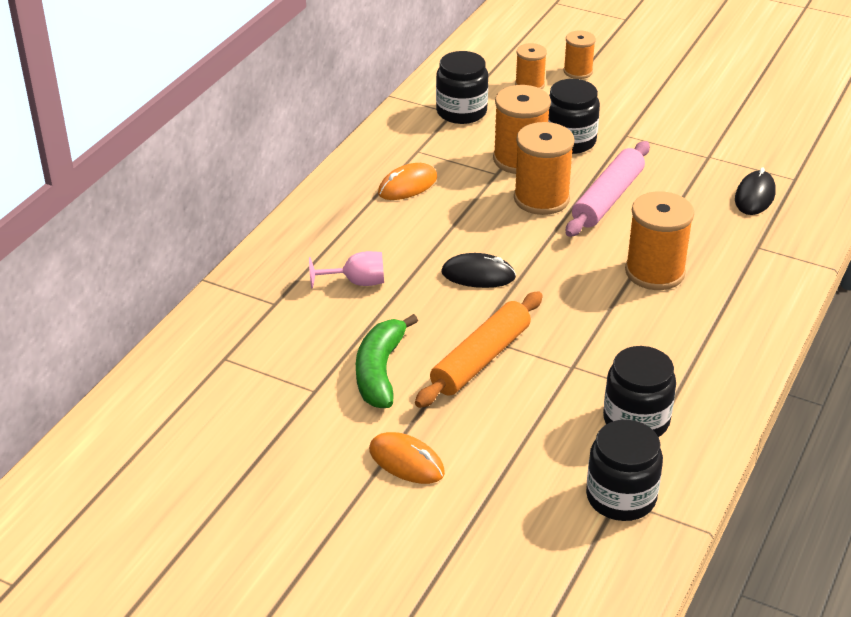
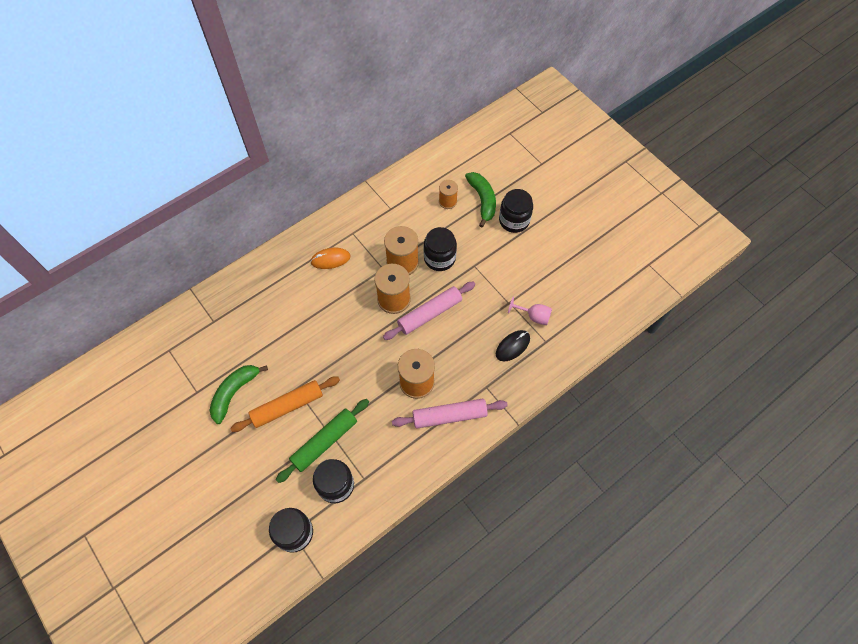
camera: 25 degrees right, 25 degrees up
pink goblet [309,251,384,288] -> pink goblet moved to [508,297,552,325]
orange mouse [369,432,445,484] -> none
black jar [436,51,488,124] -> black jar moved to [499,189,533,233]
black mouse [441,253,516,288] -> none
orange spool [563,31,596,79] -> green banana [465,172,496,227]
none -> green rolling pin [276,399,369,483]
none -> pink rolling pin [392,399,508,428]

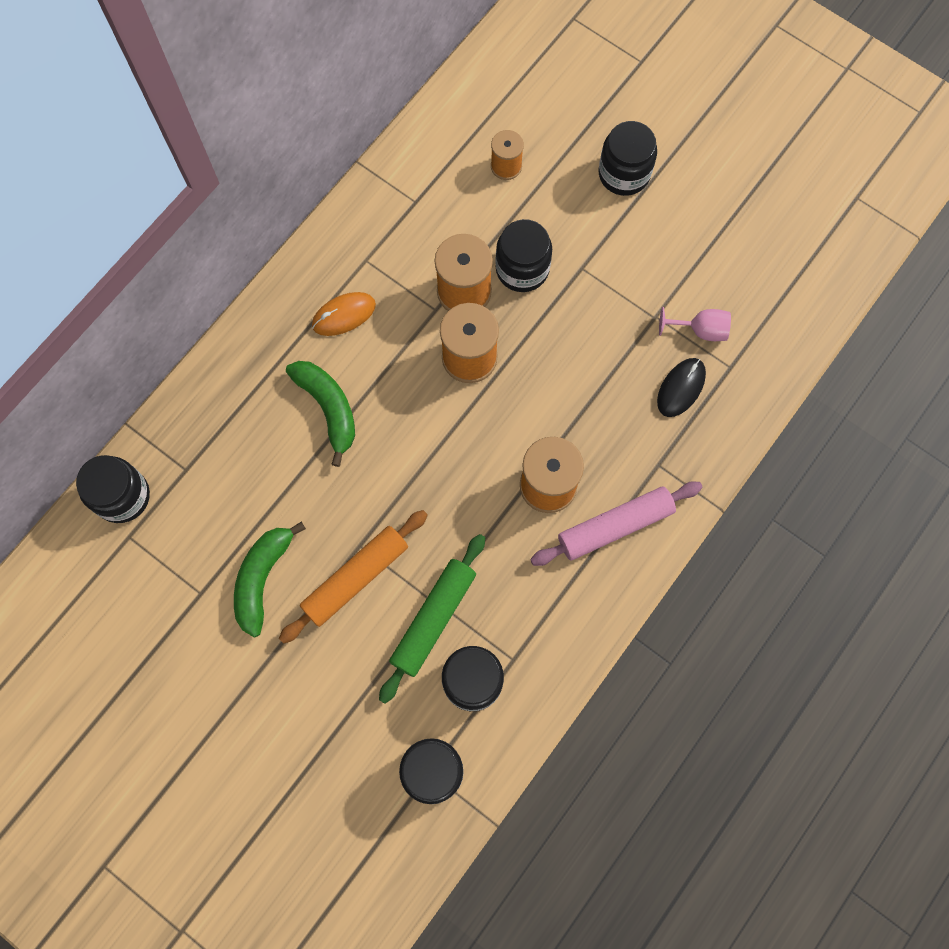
camera: 15 degrees left, 10 degrees up
pink rolling pin [383,282,475,340] -> none
green banana [465,172,496,227] -> green banana moved to [286,361,355,467]
none -> black jar [76,455,150,523]

